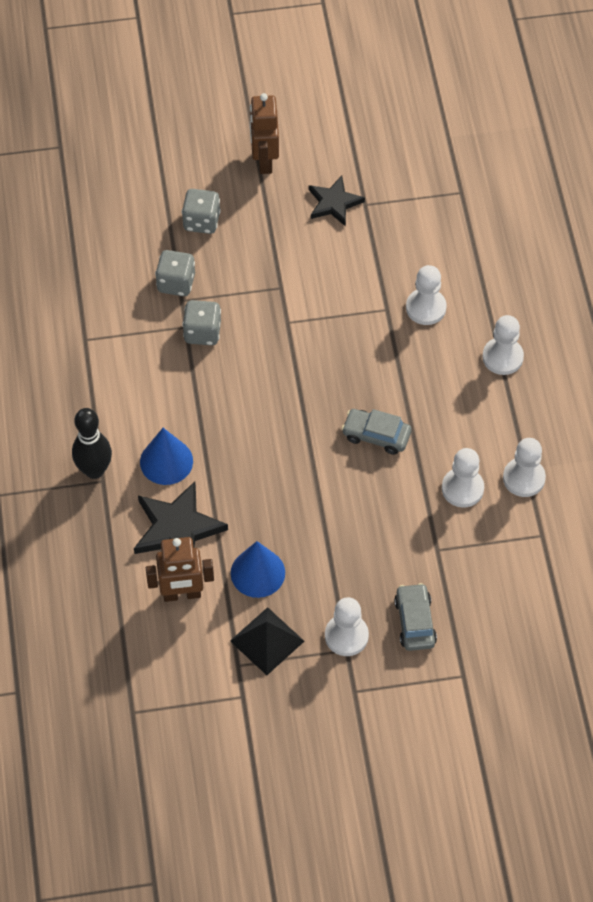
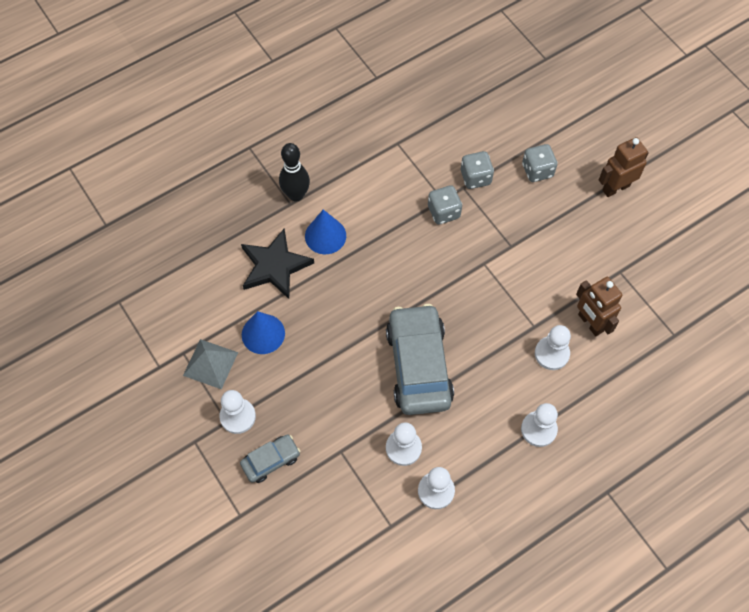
camera: 65 degrees right, 5 degrees up
brown robot [146,537,214,602] -> brown robot moved to [576,277,622,336]
black pyramid [230,607,304,675] -> grey pyramid [183,339,238,389]
black star [309,176,365,227] -> none
grey car [342,409,412,455] -> grey car [386,304,454,415], size x2.00

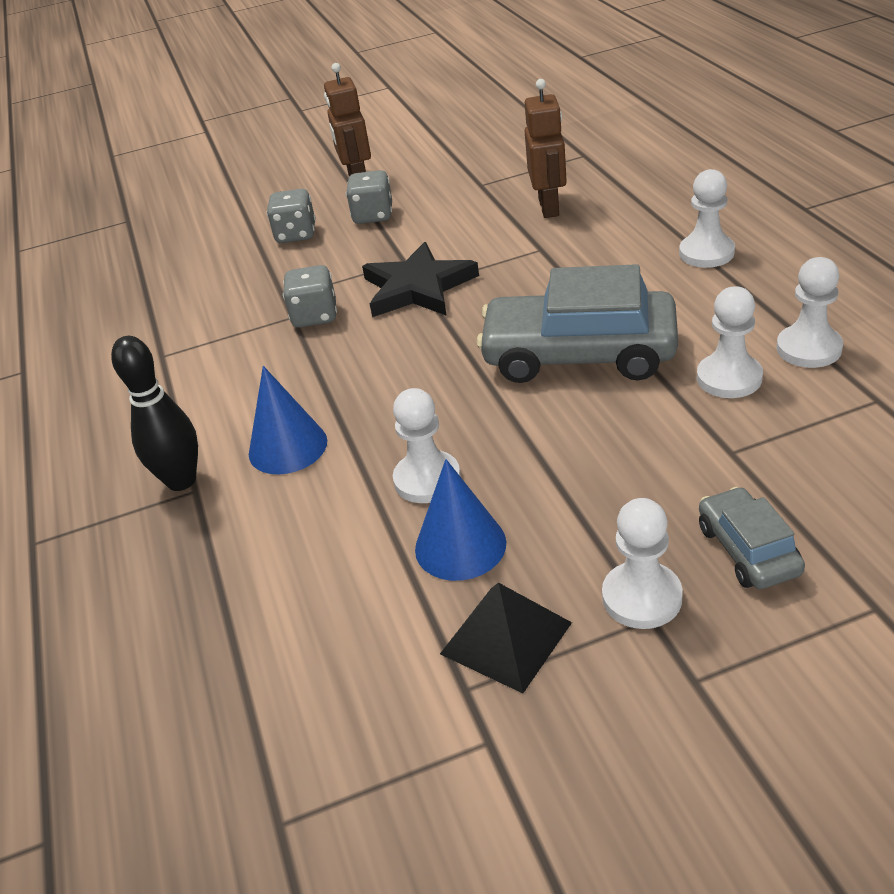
camera: 70 degrees left, 25 degrees down
grey pyramid [183,339,238,389] -> black pyramid [440,582,572,693]
black star [241,229,314,299] -> black star moved to [362,242,479,317]
grey dice [461,151,494,189] -> grey dice moved to [346,170,392,224]
white pawn [535,325,571,370] -> white pawn moved to [393,388,461,503]
brown robot [576,277,622,336] -> brown robot turned 75 degrees counterclockwise [525,79,567,218]

